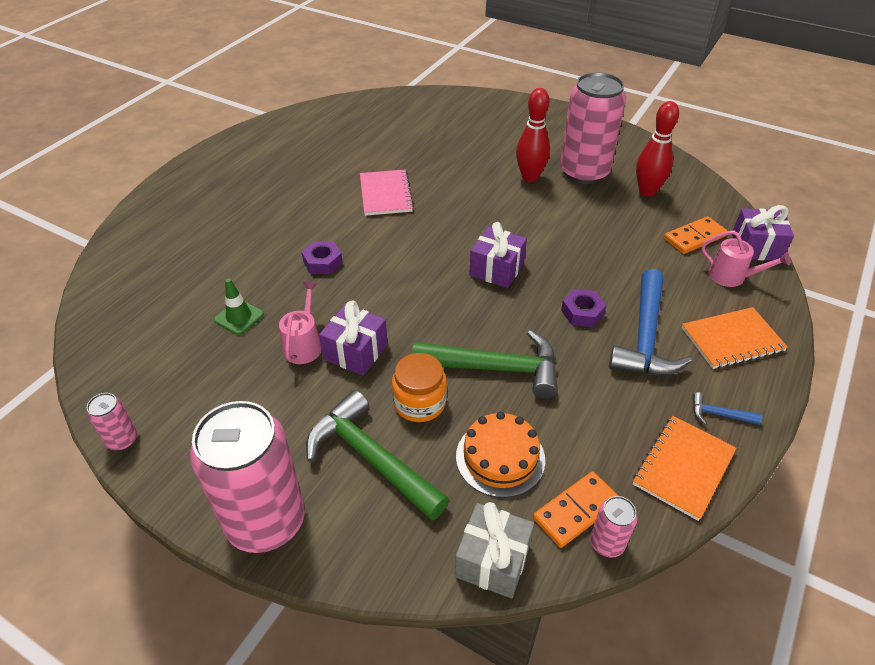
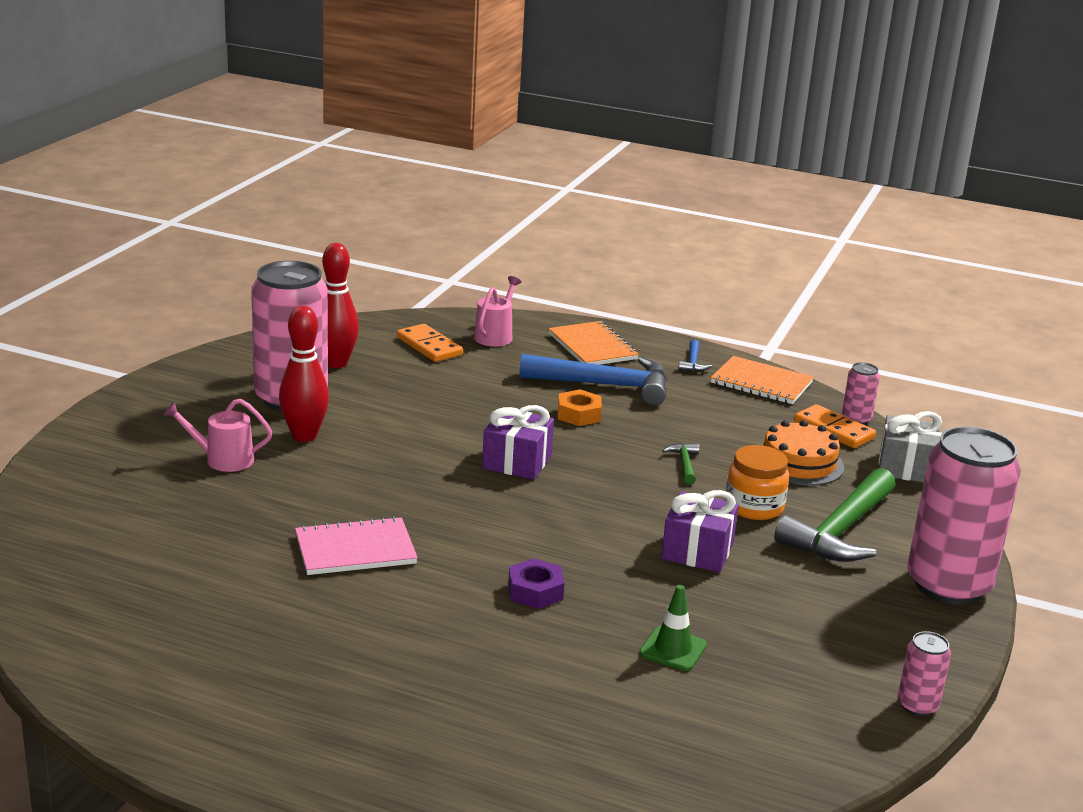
camera: 100 degrees left, 20 degrees down
pink watering can [279,282,322,364] -> pink watering can moved to [163,399,272,472]
green hammer [412,330,558,399] -> green hammer [662,443,699,484], size x0.43
purple nut [561,289,607,327] -> orange nut [558,389,602,426]
purple gift [732,205,794,261] -> none

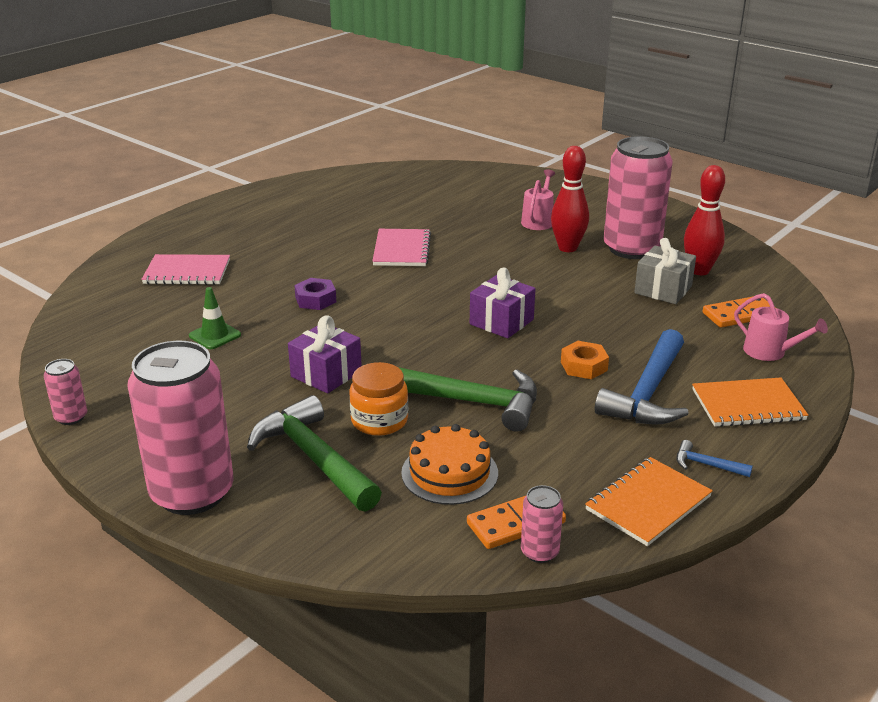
camera: 110 degrees right, 5 degrees up
green hammer [662,443,699,484] -> green hammer [398,367,537,432], size x2.32
grey gift [879,411,942,483] -> grey gift moved to [634,238,696,304]
none -> pink notebook [141,254,230,285]

